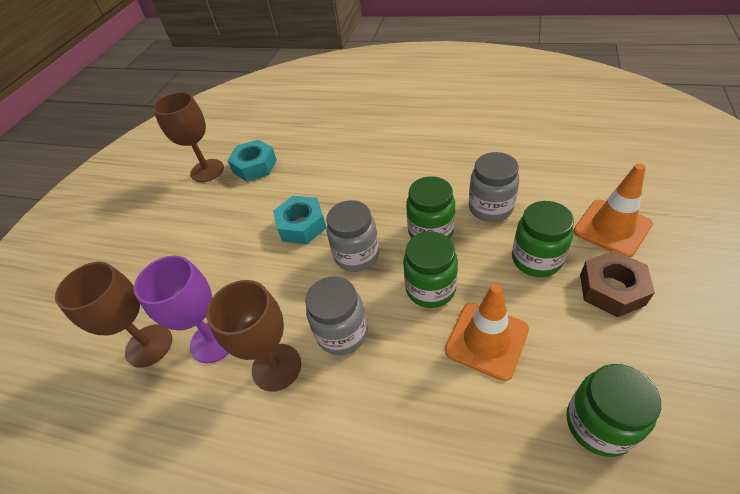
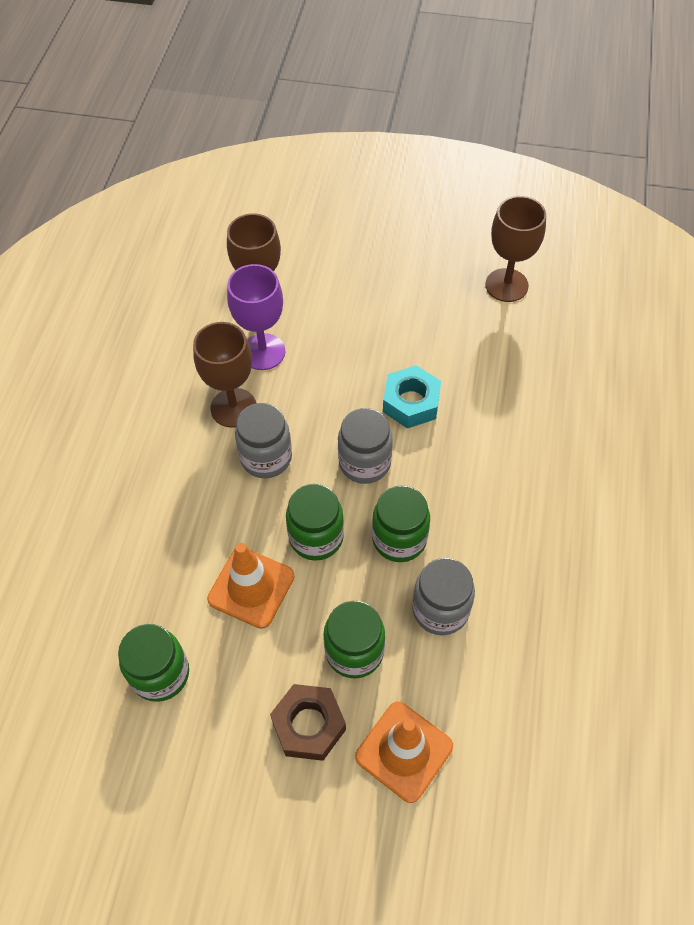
camera: 80 degrees right, 10 degrees up
turquoise nut [227,140,277,182] -> none

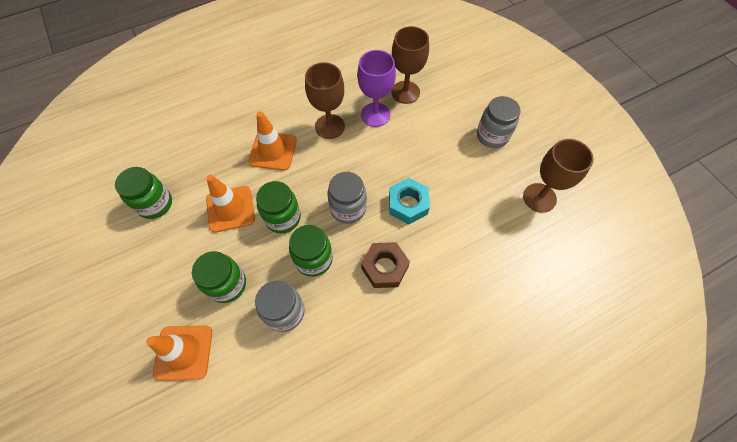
camera: 50 degrees right, 5 degrees up
grey jar [235,403,292,478] -> grey jar moved to [477,96,521,148]
brown nut [270,684,346,761] -> brown nut moved to [361,242,410,288]
none -> orange traffic cone [248,111,297,171]

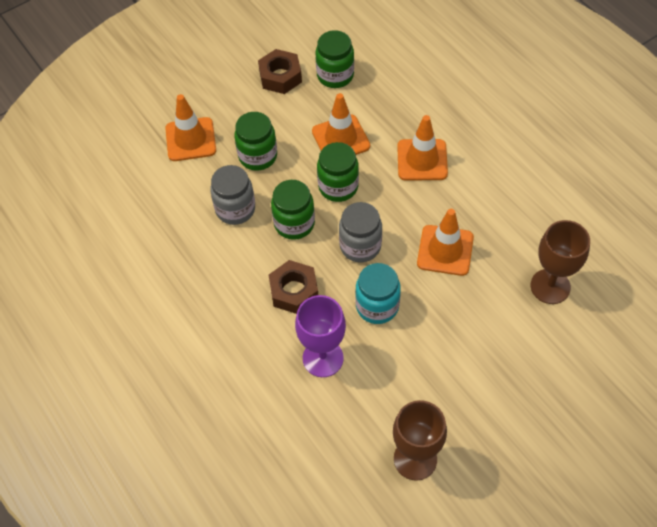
camera: 85 degrees right, 5 degrees down
brown goblet [305,62,345,139] -> none
purple goblet [357,50,396,127] -> purple goblet moved to [295,295,346,377]
turquoise nut [389,178,430,224] -> turquoise jar [355,263,401,324]
grey jar [477,96,521,148] -> none
none -> brown nut [258,49,302,94]
none -> orange traffic cone [417,209,474,276]

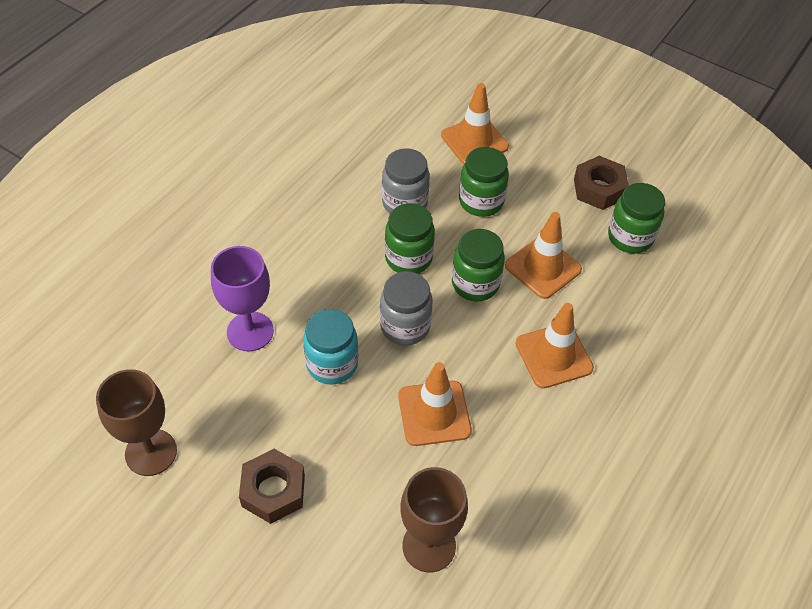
camera: 65 degrees right, 5 degrees down
brown nut [269,260,318,314] -> brown nut moved to [239,449,305,524]

